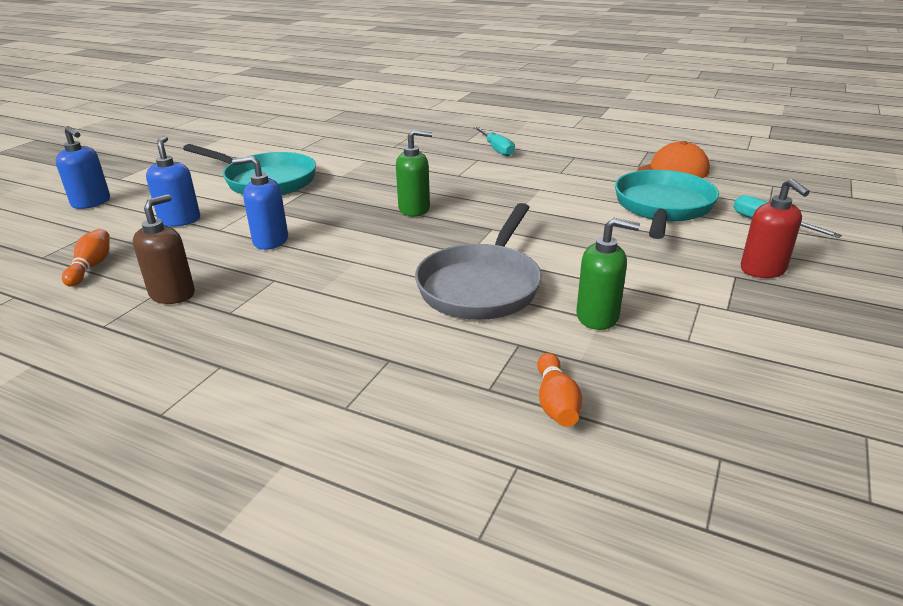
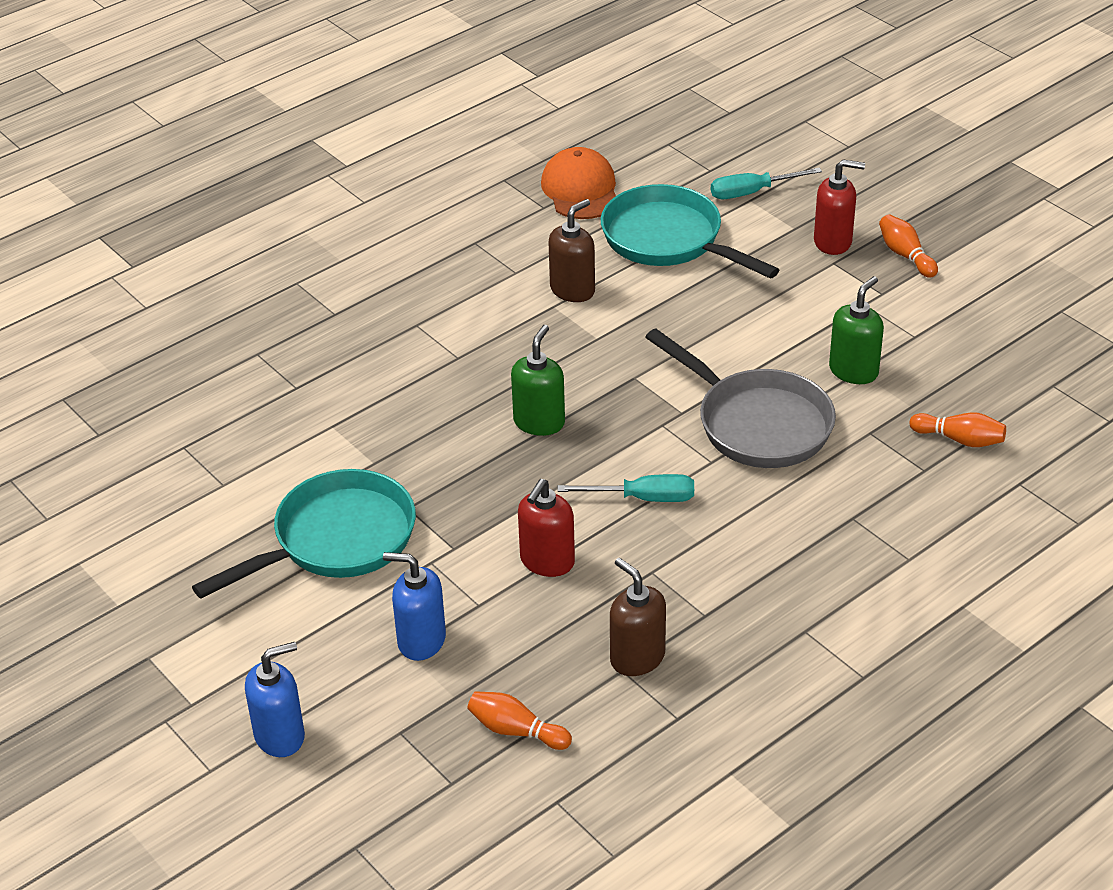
camera: 65 degrees left, 10 degrees up
blue soap dispenser [232,156,288,250] -> red soap dispenser [518,479,575,577]
turquoise screwdriver [473,126,515,156] -> turquoise screwdriver moved to [557,474,694,502]
none -> brown soap dispenser [549,199,595,302]
none -> orange bowling pin [879,214,938,278]

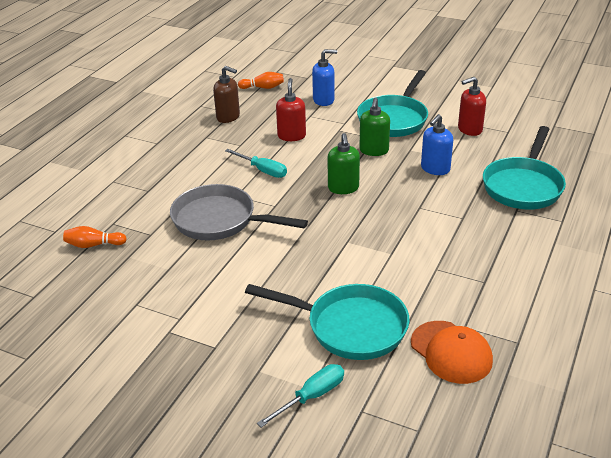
camera: 155 degrees right, 5 degrees down
blue soap dispenser [245,642,305,757] -> blue soap dispenser moved to [421,114,453,175]
brown soap dispenser [549,199,595,302] -> none
turquoise screwdriver [557,474,694,502] -> turquoise screwdriver turned 120 degrees counterclockwise [225,149,287,178]
red soap dispenser [814,159,865,255] -> red soap dispenser moved to [458,77,486,136]
green soap dispenser [829,276,884,384] -> green soap dispenser moved to [359,97,390,156]
orange bowling pin [879,214,938,278] -> none
none -> turquoise pan [483,126,566,210]

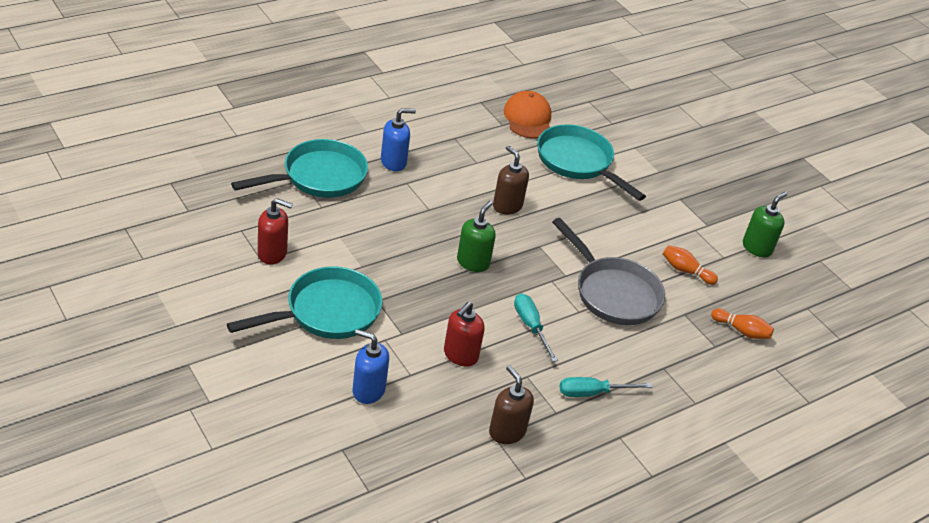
camera: 155 degrees left, 5 degrees up
orange bowling pin [238,72,284,89] -> orange bowling pin moved to [663,245,718,285]
turquoise screwdriver [257,364,344,427] -> turquoise screwdriver moved to [560,377,652,397]
green soap dispenser [359,97,390,156] -> green soap dispenser moved to [743,192,787,258]
blue soap dispenser [421,114,453,175] -> blue soap dispenser moved to [381,108,416,171]
none -> brown soap dispenser [493,145,529,214]

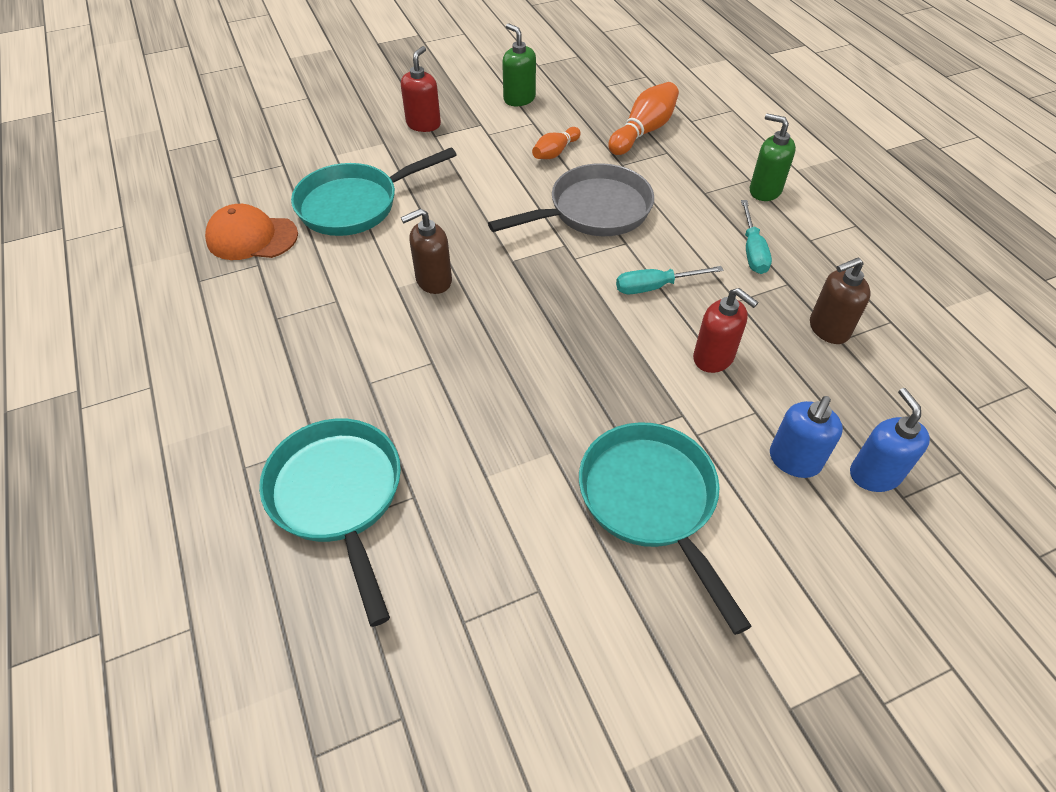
camera: 75 degrees left, 10 degrees up
red soap dispenser [258,198,293,264] -> red soap dispenser moved to [401,46,441,132]
blue soap dispenser [381,108,416,171] -> blue soap dispenser moved to [850,388,930,492]
green soap dispenser [457,201,496,272] -> green soap dispenser moved to [750,114,796,201]
orange bowling pin [711,309,774,339] -> orange bowling pin [608,82,679,155], size x1.61

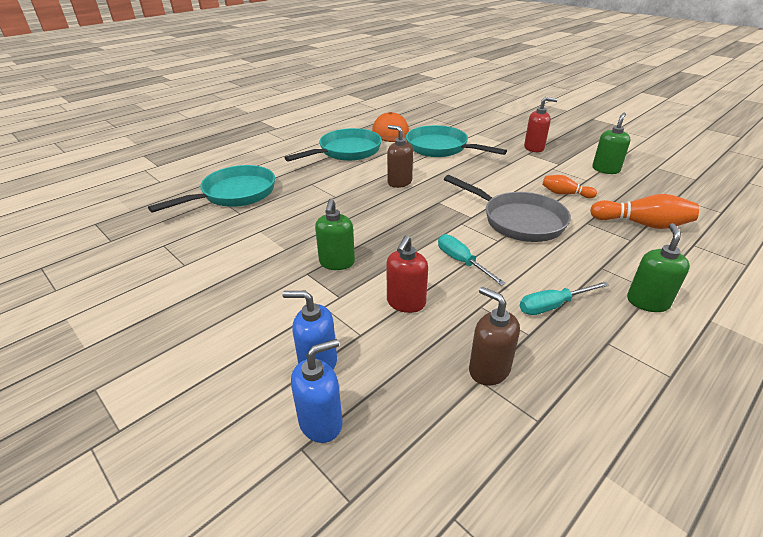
camera: 70 degrees right, 15 degrees down
turquoise pan [579,422,752,635] -> turquoise pan moved to [284,128,382,162]
none -> green soap dispenser [315,199,355,270]

